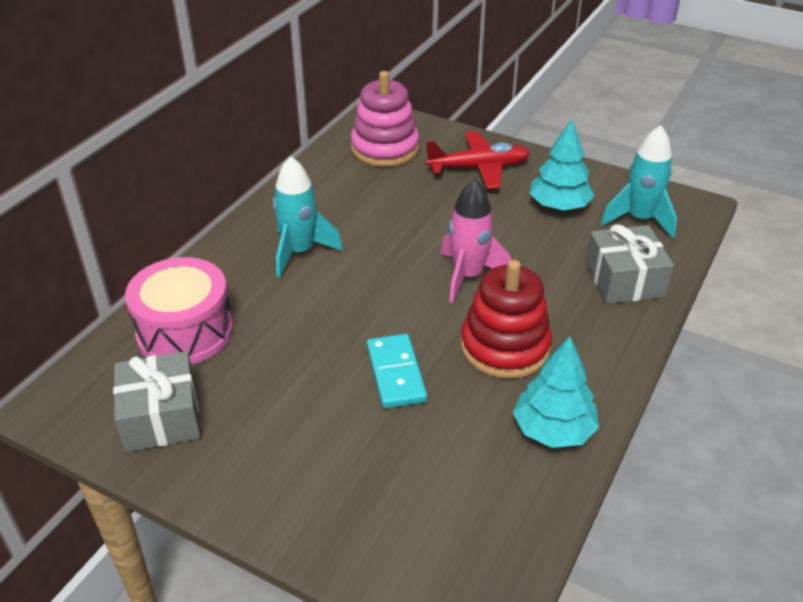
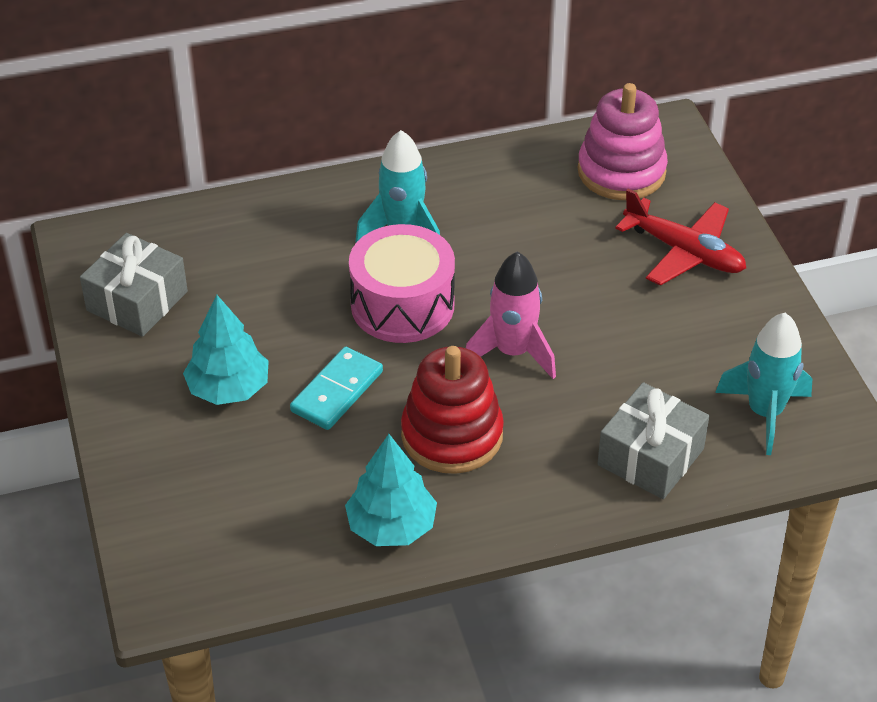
camera: 45 degrees right, 5 degrees up
pink drum [125,257,233,364] -> pink drum moved to [349,224,455,343]
turquoise tree [530,119,595,210] -> turquoise tree moved to [183,295,269,405]

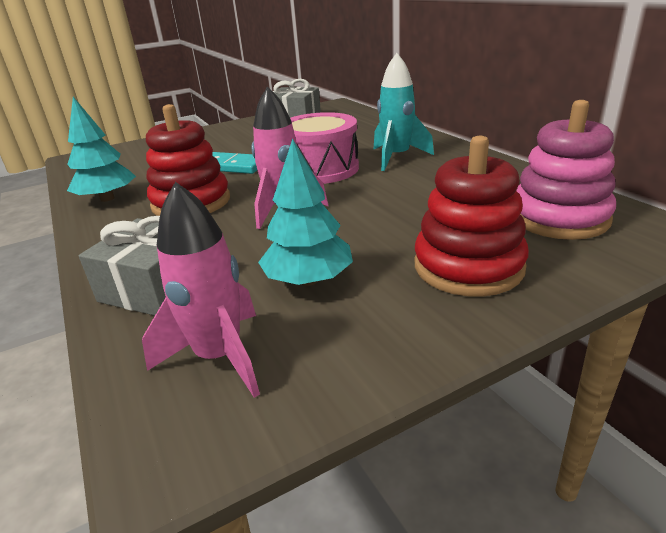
camera: 80 degrees right, 15 degrees down
turquoise tree [183,295,269,405] -> turquoise tree moved to [258,138,353,286]
red plane [615,189,746,286] -> red stacking toy [415,136,529,297]
turquoise rocket [715,313,812,455] -> pink rocket [142,182,260,398]

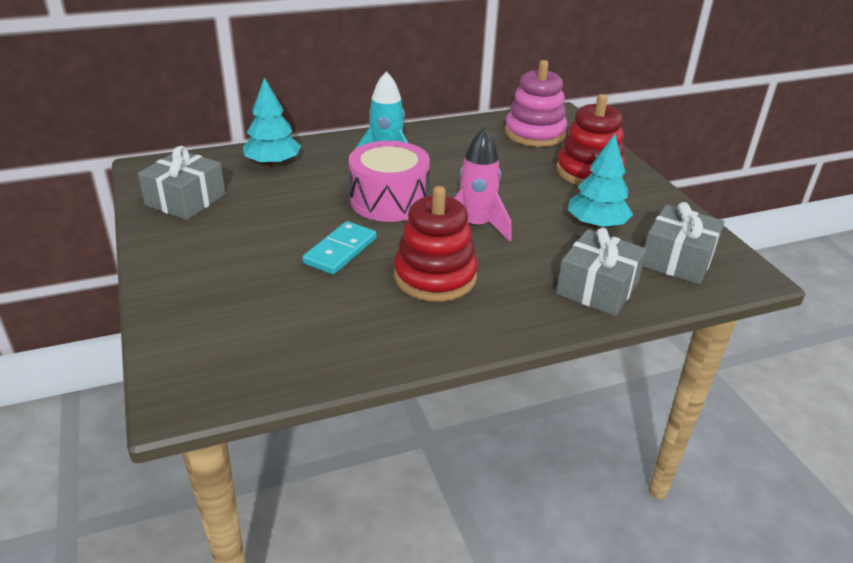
camera: 85 degrees left, 5 degrees up
turquoise tree [67,97,136,202] -> turquoise tree moved to [243,78,301,167]
pink rocket [142,182,260,398] -> grey gift [643,202,725,284]

